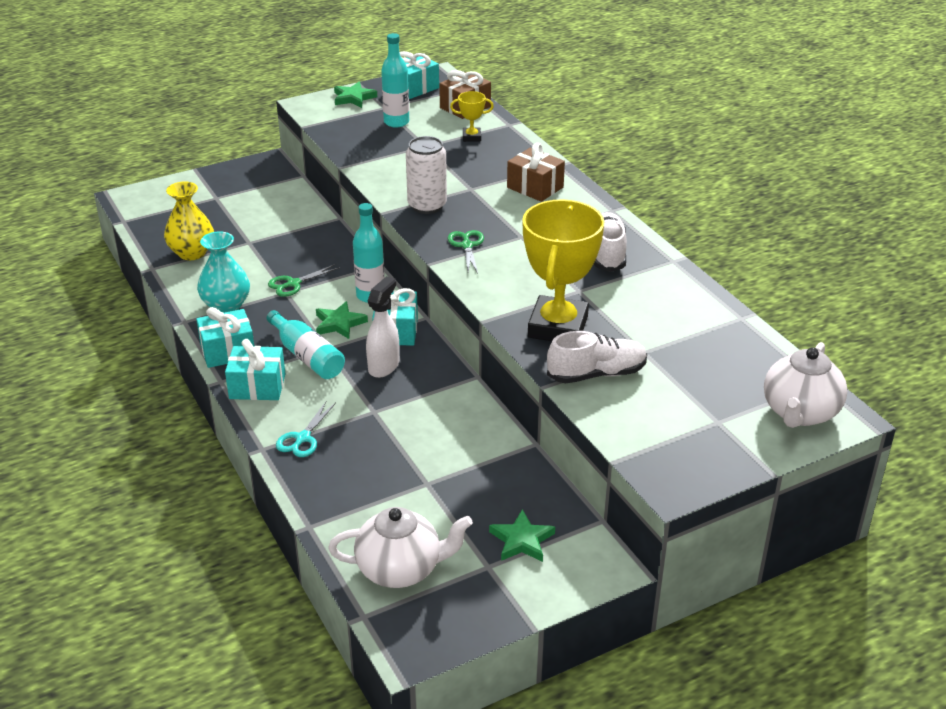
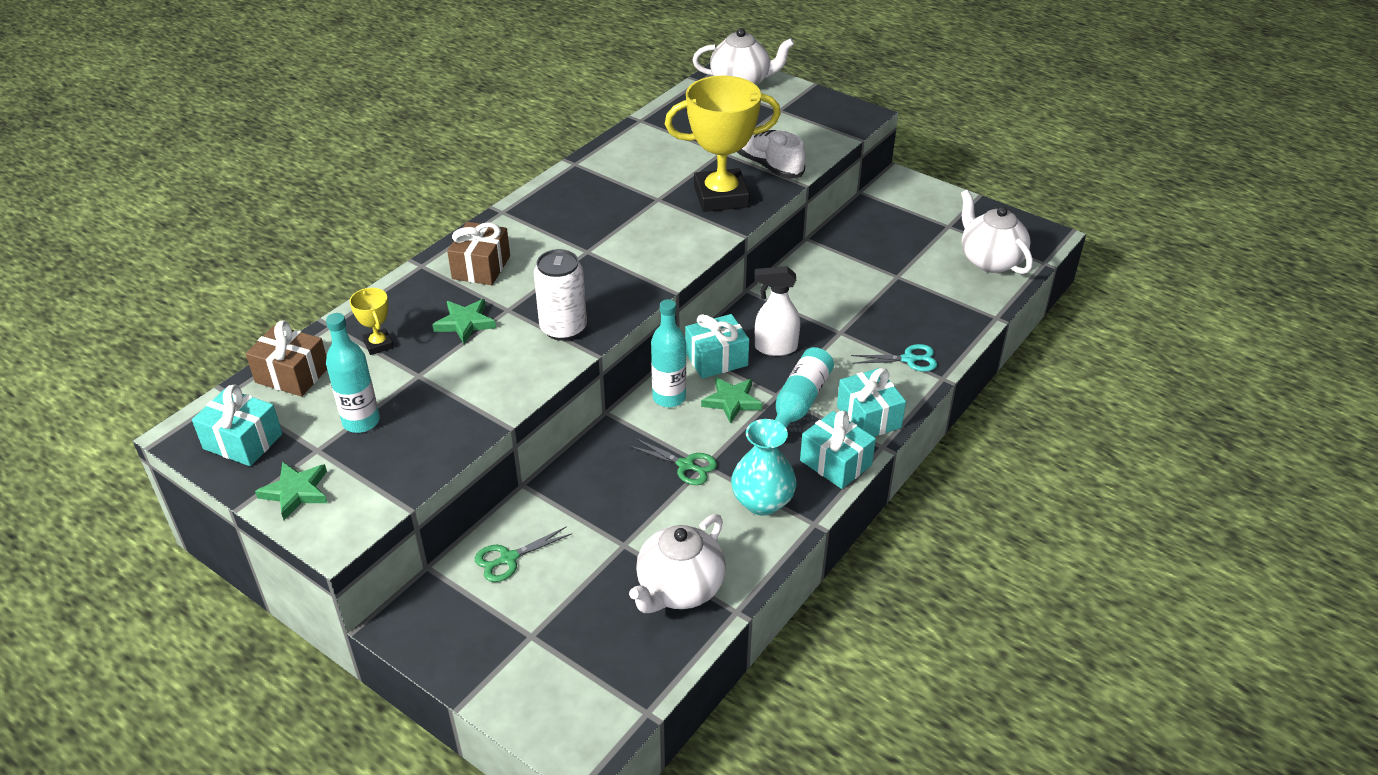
camera: 115 degrees left, 5 degrees up
yellow vase [164,181,214,260] -> white teapot [629,514,726,613]
green scissors [448,230,484,274] -> green scissors moved to [475,526,572,582]
green star [489,509,555,562] -> green star moved to [432,299,496,344]
white shoe [594,212,627,272] -> none

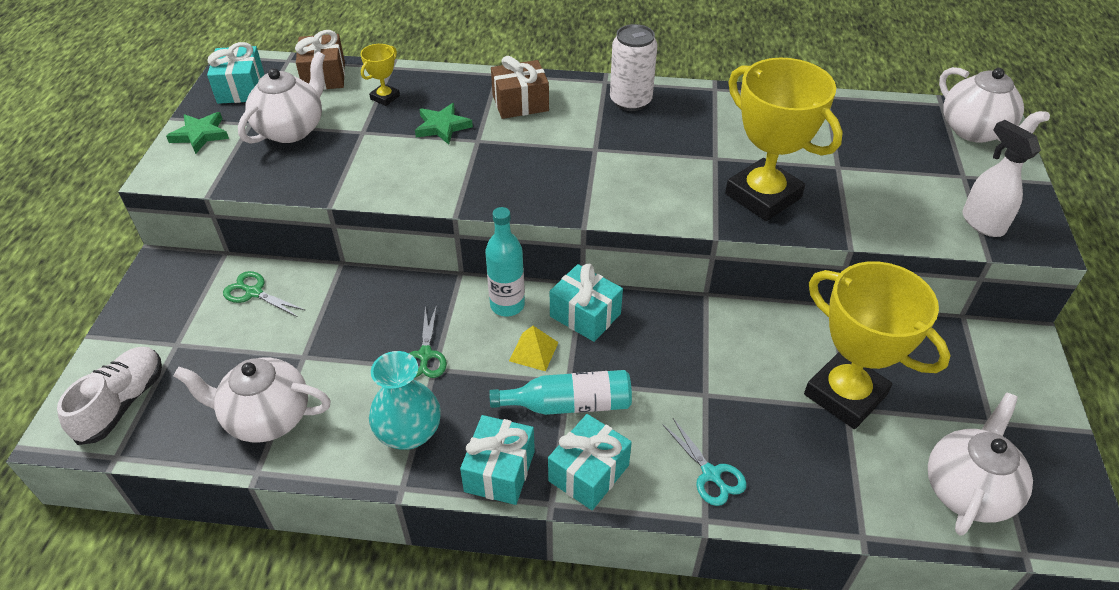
camera: 60 degrees right, 5 degrees up
turquoise bottle [326,313,380,433] -> white teapot [238,51,325,144]
white can [534,249,587,341] -> white can moved to [610,24,658,111]
green star [701,377,762,424] -> yellow pyramid [509,326,559,371]
white shoe [737,130,806,179] -> white shoe moved to [57,347,162,445]
white spray bottle [755,266,800,356] -> white spray bottle moved to [962,120,1041,237]
none -> yellow trophy [804,261,951,429]

